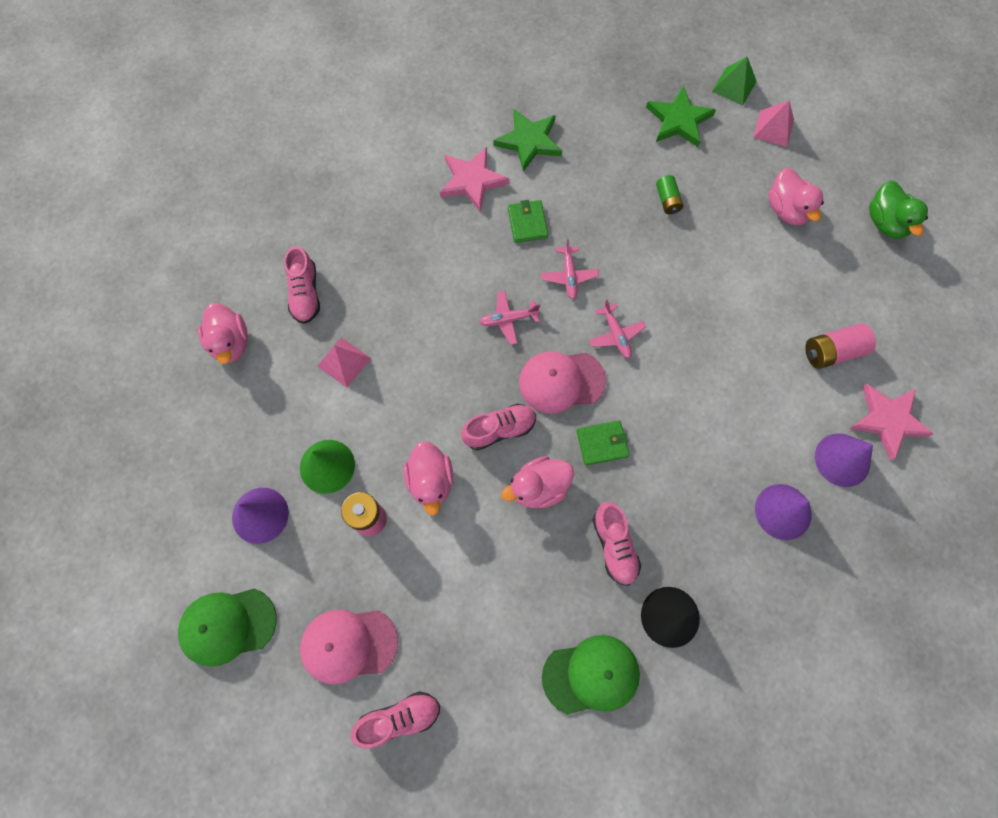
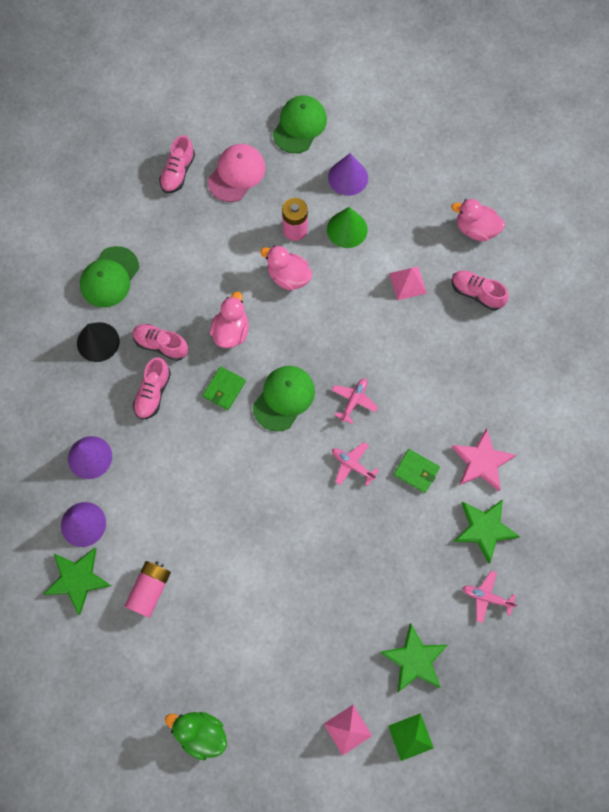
camera: 130 degrees right, 0 degrees up
pink shoe [461,404,536,450] -> pink shoe moved to [133,357,171,419]
pink cap [519,352,606,413] -> green cap [253,366,315,432]
pink plane [589,300,646,359] -> pink plane moved to [462,571,518,623]
green battery [656,175,683,214] -> none
pink duck [768,168,824,226] -> none
pink star [849,384,934,460] -> green star [44,548,111,615]

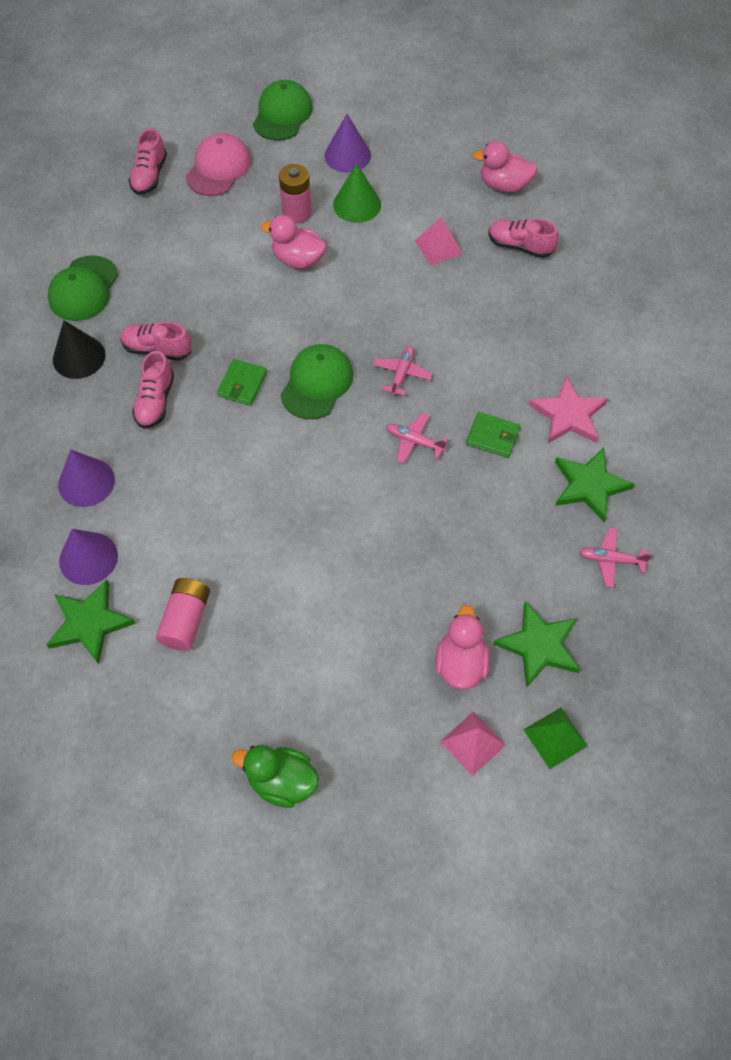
camera: 10 degrees left, 10 degrees down
pink duck [210,292,249,348] -> pink duck moved to [435,605,490,690]

